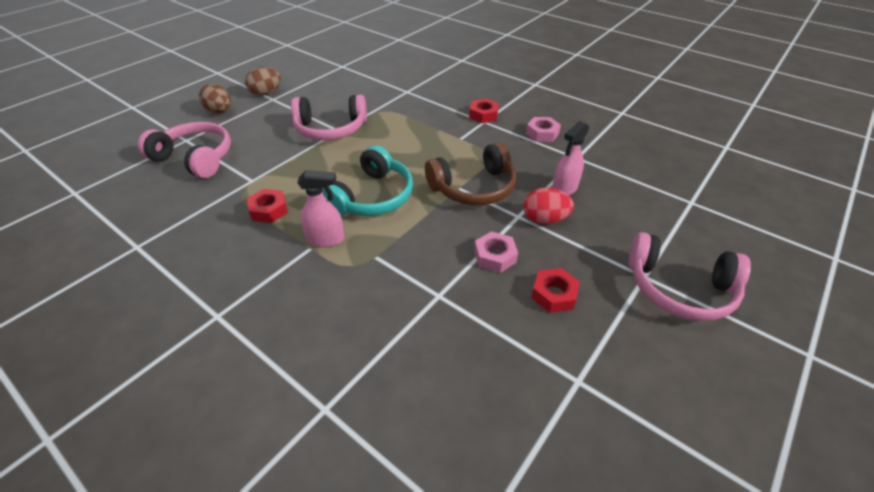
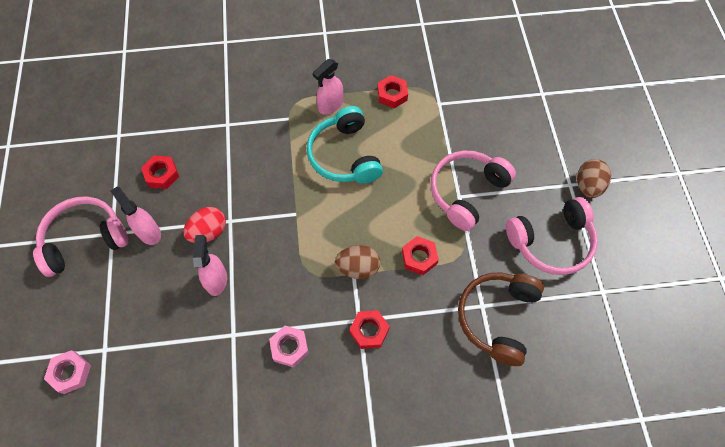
camera: 135 degrees right, 20 degrees up
pink headphones [138,122,231,178] -> pink headphones moved to [506,197,598,275]
brown egg [199,84,231,113] -> brown egg moved to [335,245,380,279]
brown headphones [425,142,517,205] -> brown headphones moved to [458,273,544,366]
pink nut [474,231,518,273] -> pink nut moved to [44,350,91,394]
none -> pink spray bottle [110,187,161,245]
none -> red nut [402,236,439,275]

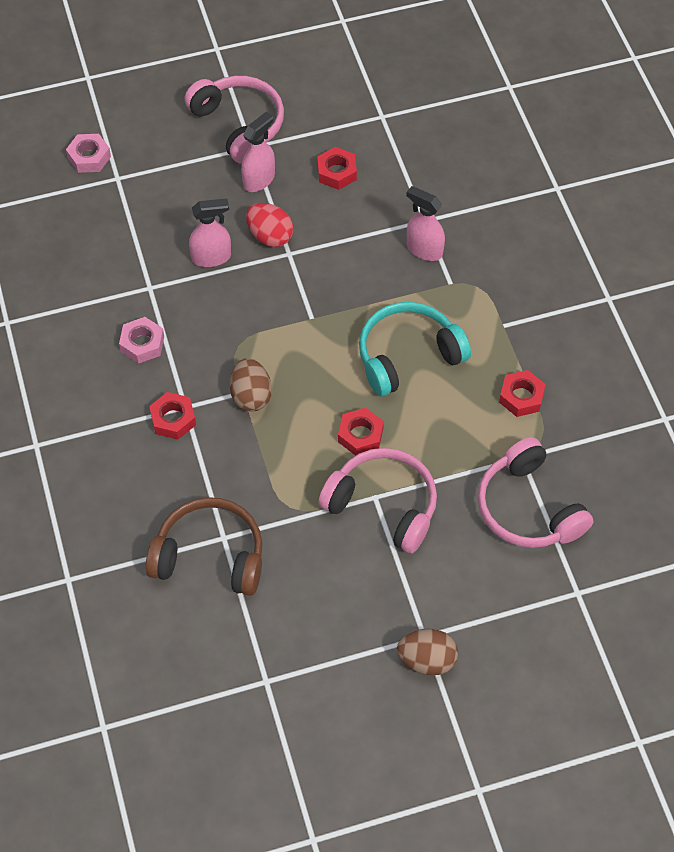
camera: 80 degrees right, 5 degrees down
pink spray bottle [313,59,343,115] -> pink spray bottle moved to [406,186,445,261]
red nut [402,236,439,275] -> red nut moved to [338,407,384,456]
pink headphones [506,197,598,275] -> pink headphones moved to [478,437,593,548]

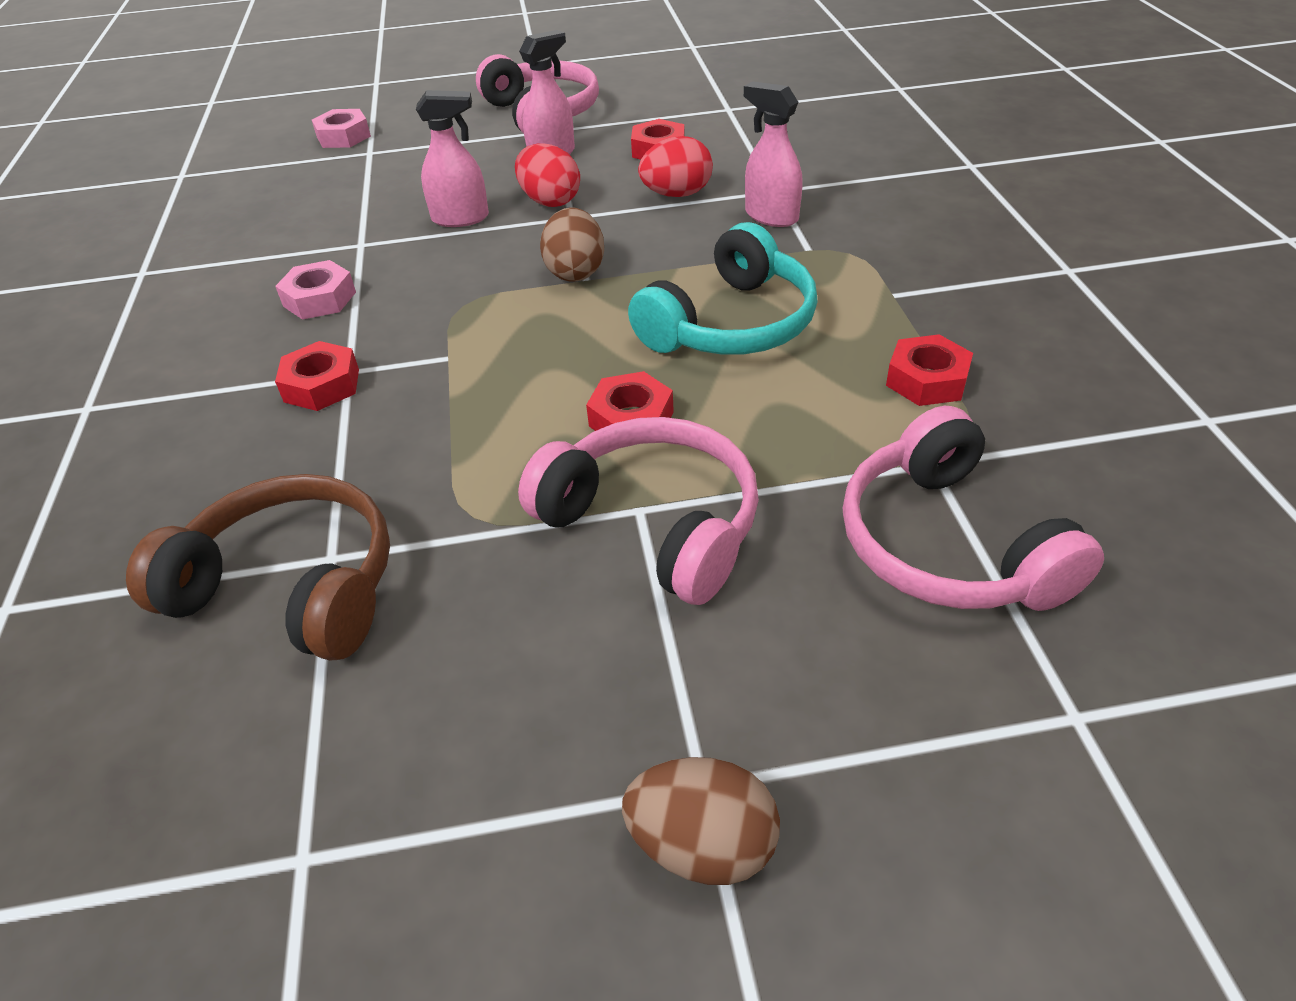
camera: 10 degrees right, 15 degrees down
brown egg [230,358,272,411] -> brown egg moved to [540,207,604,282]
turquoise headphones [359,302,471,397] -> turquoise headphones turned 150 degrees clockwise [628,222,818,355]
none -> red egg [638,136,713,197]

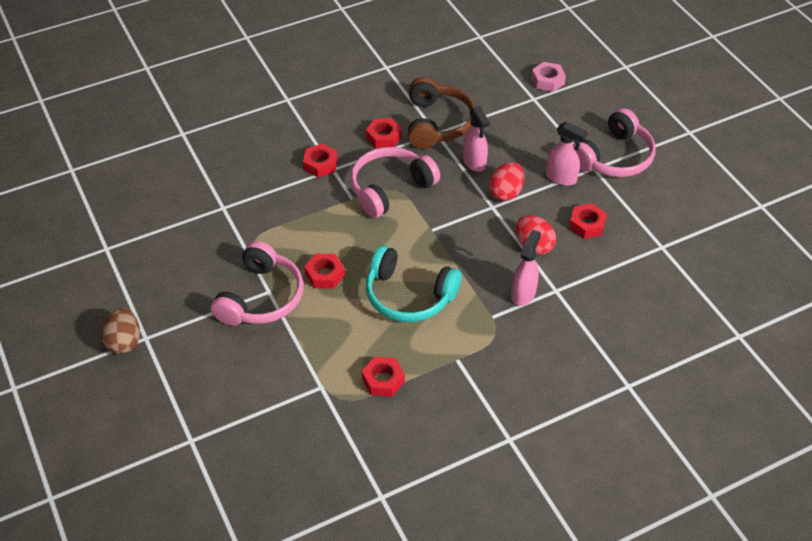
camera: 70 degrees right, 5 degrees up
brown headphones [126,474,390,660] -> brown headphones moved to [408,77,475,149]
pink nut [275,260,356,320] -> red nut [366,118,402,149]
brown egg [540,207,604,282] -> none
pink headphones [843,406,1104,611] -> pink headphones moved to [351,147,440,218]

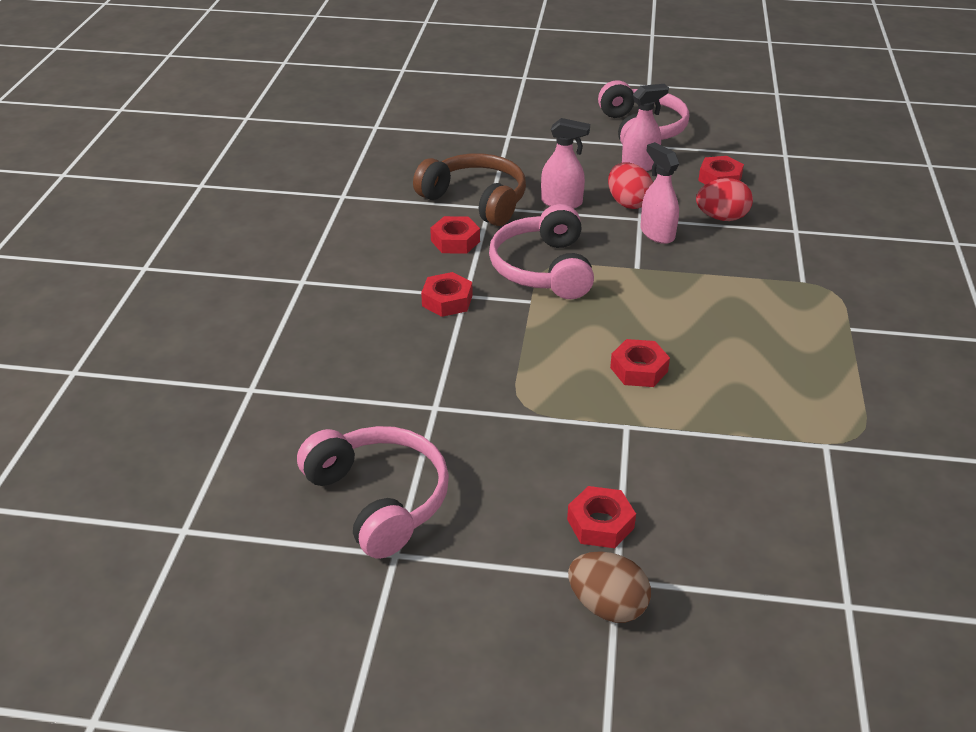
camera: 55 degrees left, 10 degrees down
pink headphones [211,241,303,326] -> pink headphones moved to [297,426,449,559]
red nut [362,357,405,397] -> red nut moved to [567,486,636,548]
turquoise headphones [366,245,462,322] -> none
pink spray bottle [511,230,541,306] -> pink spray bottle moved to [640,142,679,244]
pink nut [531,62,566,92] -> none

